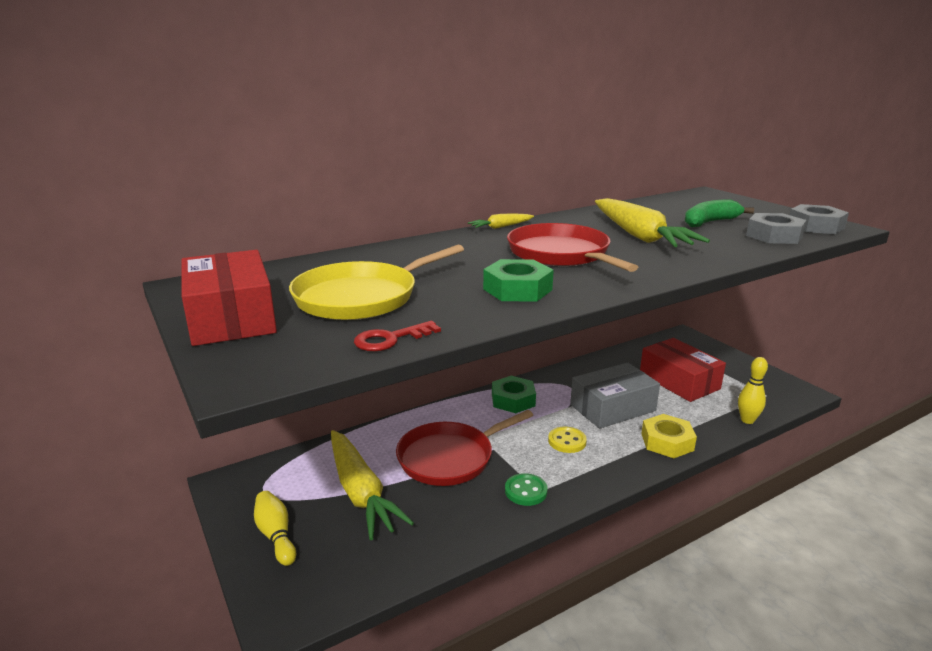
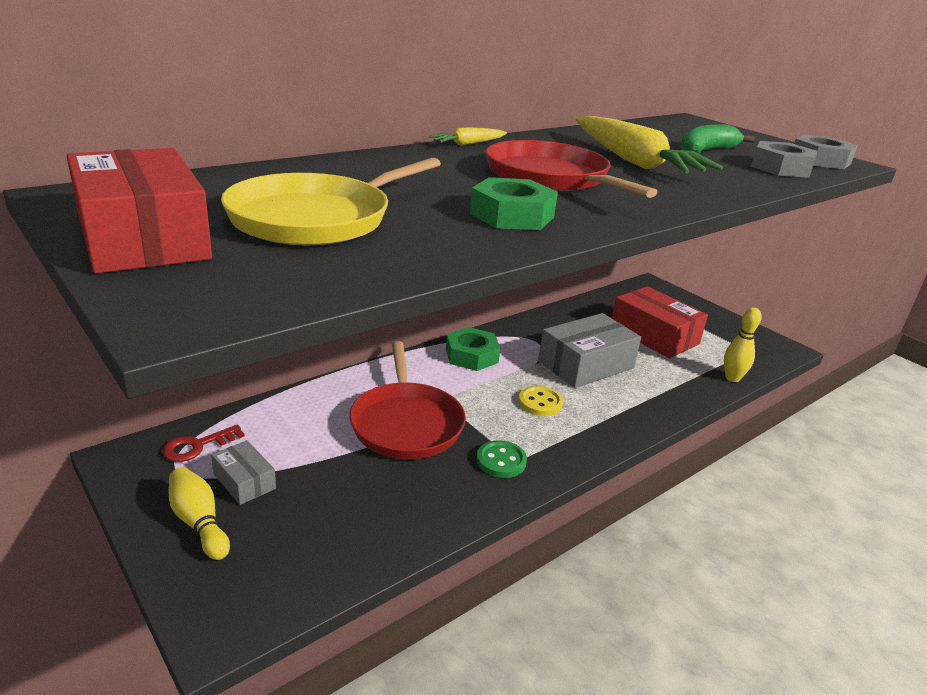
camera: 10 degrees left, 5 degrees up
yellow carrot [331,430,414,540] -> none
red key [354,321,441,351] -> red key moved to [162,425,245,462]
red pan [396,410,533,486] -> red pan turned 60 degrees counterclockwise [349,341,466,459]
yellow nut [641,414,697,458] -> none
none -> grey box [211,440,276,505]

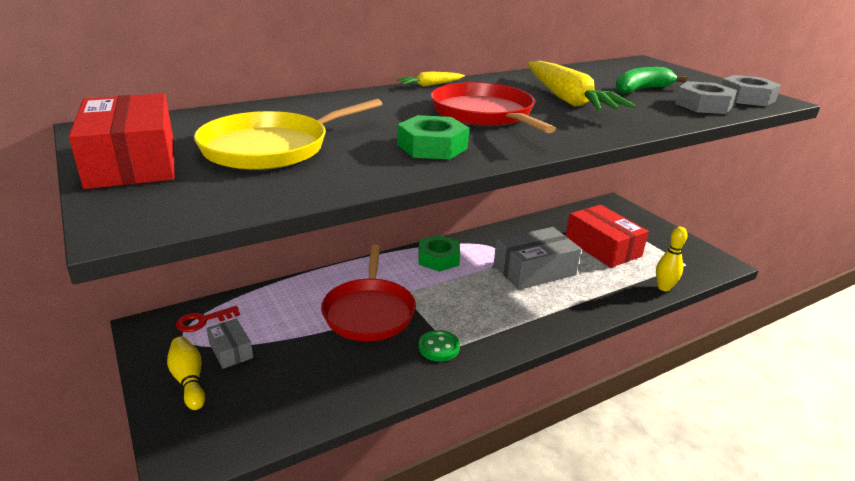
camera: 10 degrees right, 0 degrees up
yellow button [519,386,563,416] -> none

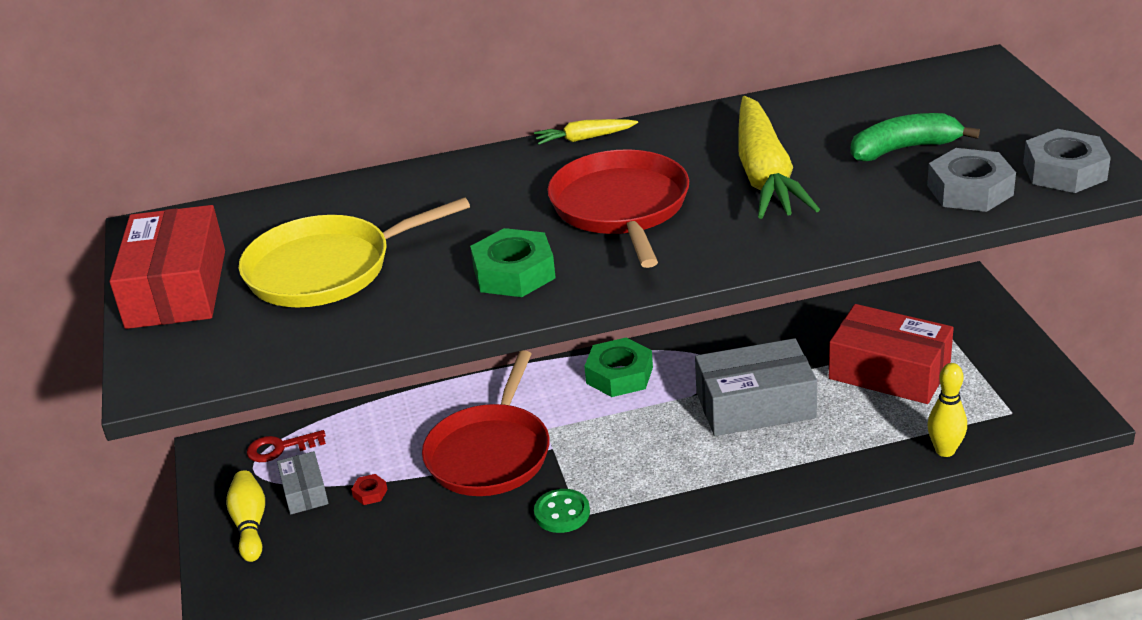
camera: 20 degrees right, 5 degrees up
red box [565,205,649,268] -> red box turned 45 degrees counterclockwise [829,304,954,404]
none -> red nut [351,474,388,505]

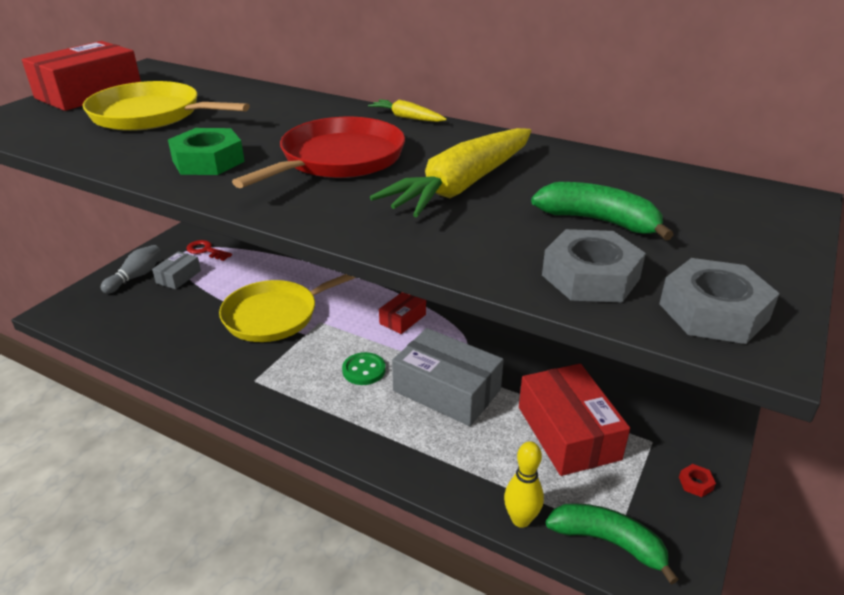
camera: 40 degrees right, 0 degrees up
yellow bowling pin [226,470,265,562] -> grey bowling pin [100,245,162,294]
red nut [351,474,388,505] -> red nut moved to [679,464,716,497]
red pan [422,351,550,496] -> yellow pan [219,274,356,342]
green button [534,489,590,533] -> green button moved to [342,352,385,385]
green nut [584,338,653,397] -> red box [379,292,426,334]
none -> green banana [546,503,679,585]

